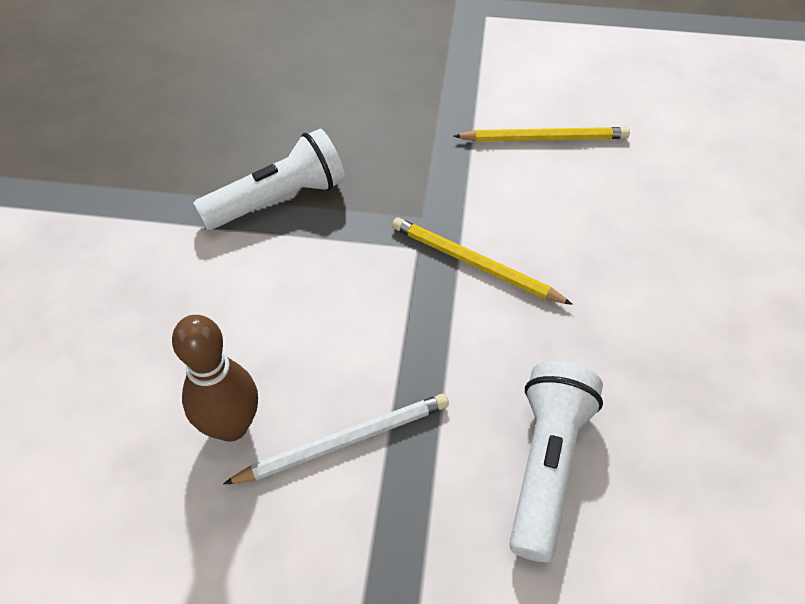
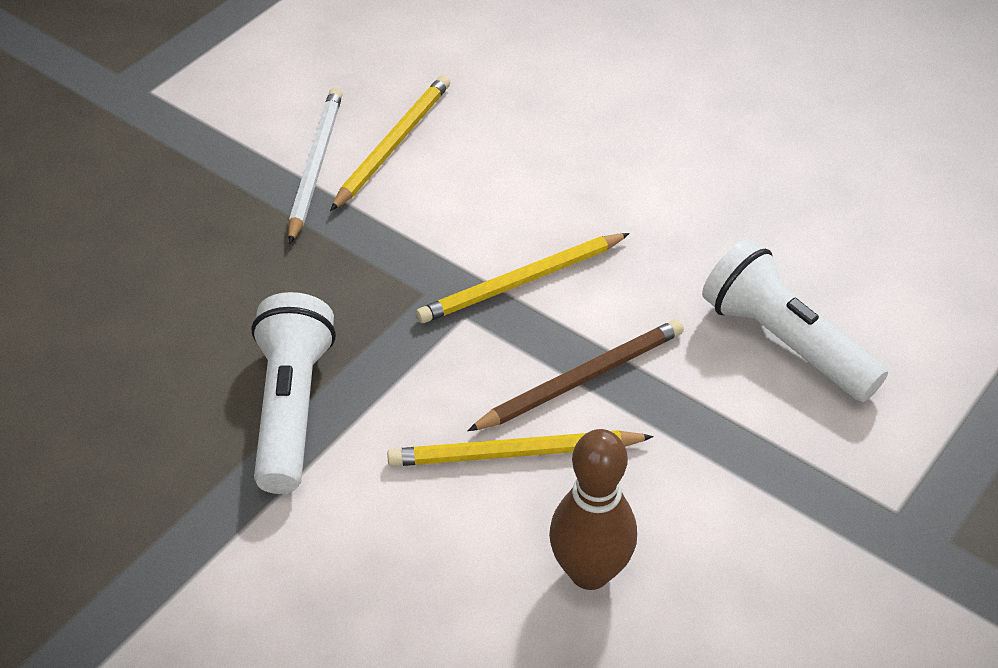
camera: 60 degrees left, 5 degrees down
white pencil [223,394,449,484] -> white pencil moved to [288,87,343,244]
none -> yellow pencil [387,430,654,466]
none -> brown pencil [467,319,684,431]

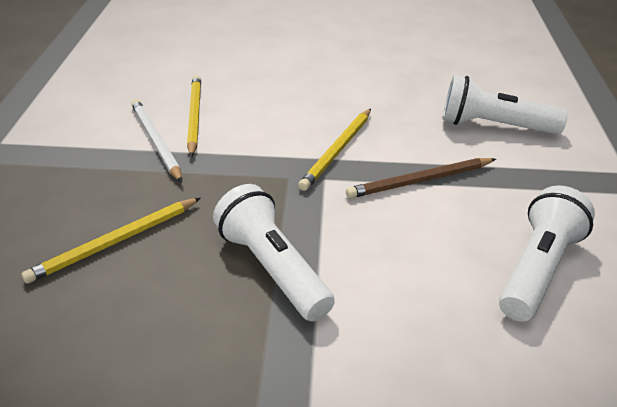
camera: 35 degrees left, 10 degrees down
yellow pencil [387,430,654,466] -> yellow pencil moved to [21,198,200,284]
brown pencil [467,319,684,431] -> brown pencil turned 135 degrees counterclockwise [346,158,496,198]
brown bowling pin [549,429,637,590] -> white flashlight [499,185,595,322]

